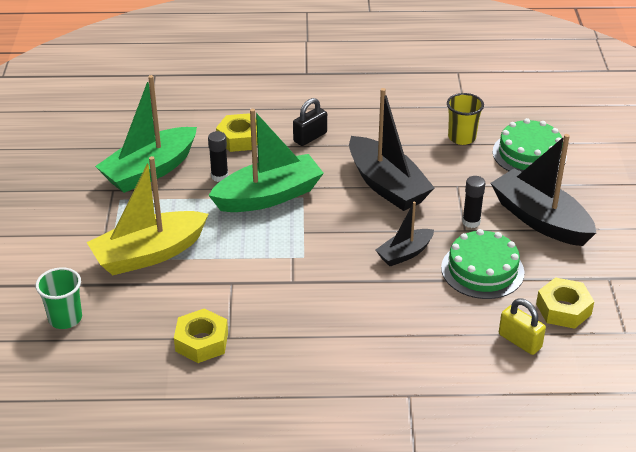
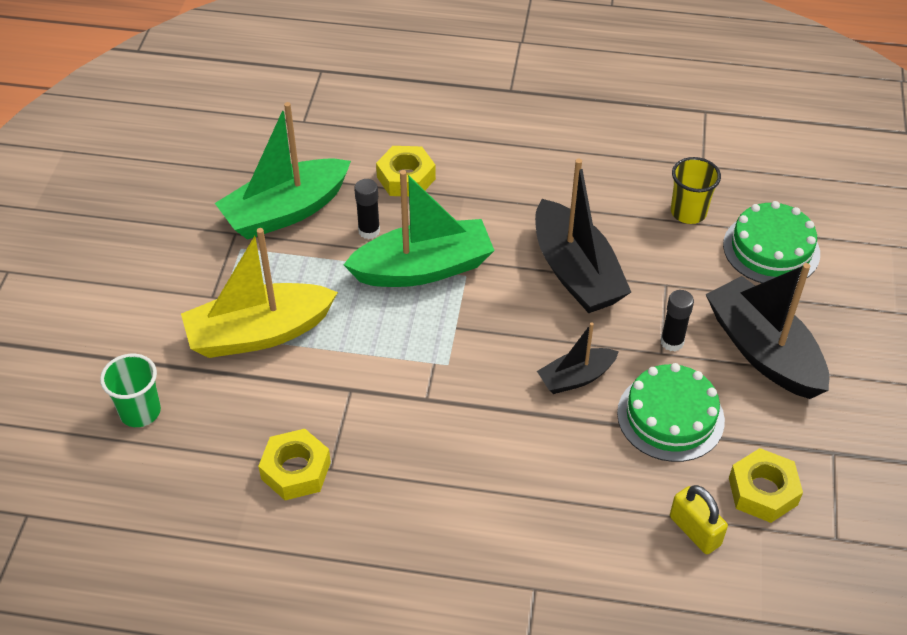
camera: 10 degrees right, 10 degrees up
black padlock [293,98,327,146] -> none

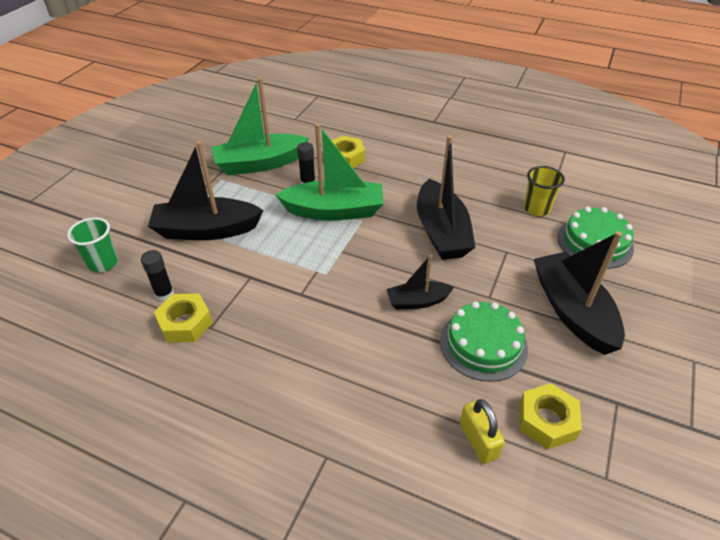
camera: 15 degrees right, 5 degrees down
yellow boat [181,228,338,358] -> black boat [148,141,263,240]
black glue stick [661,290,694,351] -> black glue stick moved to [141,250,174,302]

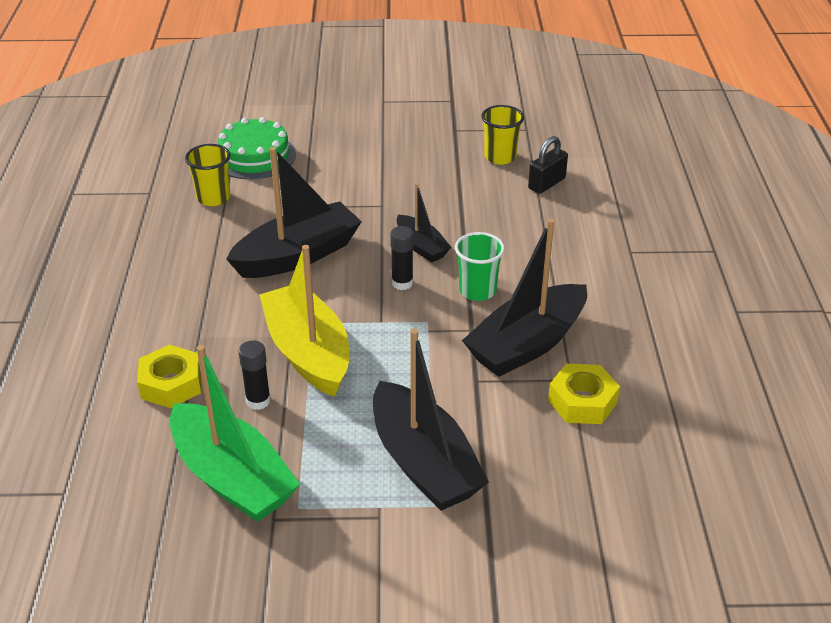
camera: 115 degrees left, 5 degrees down
green cup [67,217,118,272] -> green cup moved to [455,232,505,301]
black glue stick [141,250,174,302] -> black glue stick moved to [390,226,414,290]
green boat [276,123,383,221] -> yellow boat [259,245,349,397]
green cake [440,301,528,382] -> none
yellow padlock [460,399,505,464] -> black padlock [528,136,568,194]
yellow nut [519,383,582,449] -> yellow cup [481,105,524,165]
black boat [534,231,625,355] -> black boat moved to [462,219,587,377]

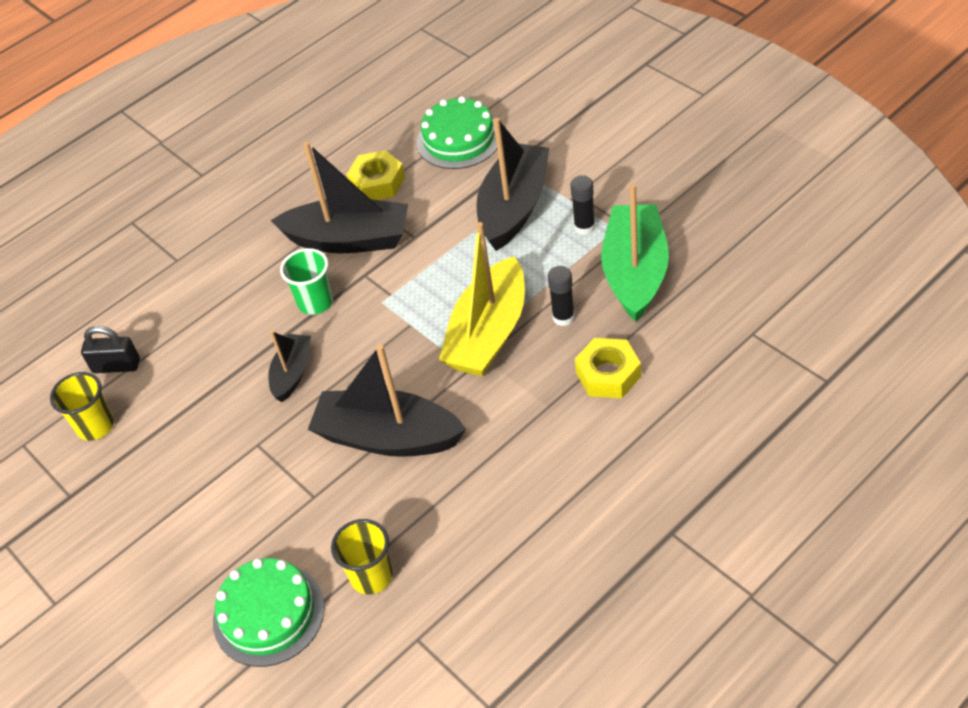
camera: 125 degrees left, 10 degrees up
black glue stick [390,226,414,290] -> black glue stick moved to [570,175,595,235]
none -> green cake [417,96,497,169]

